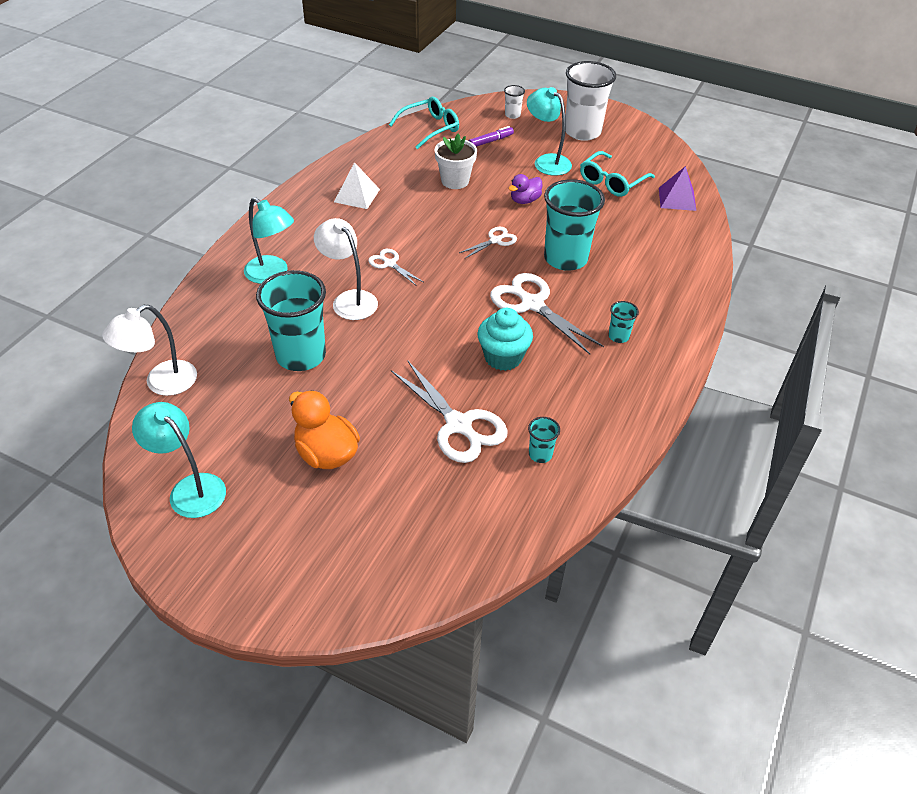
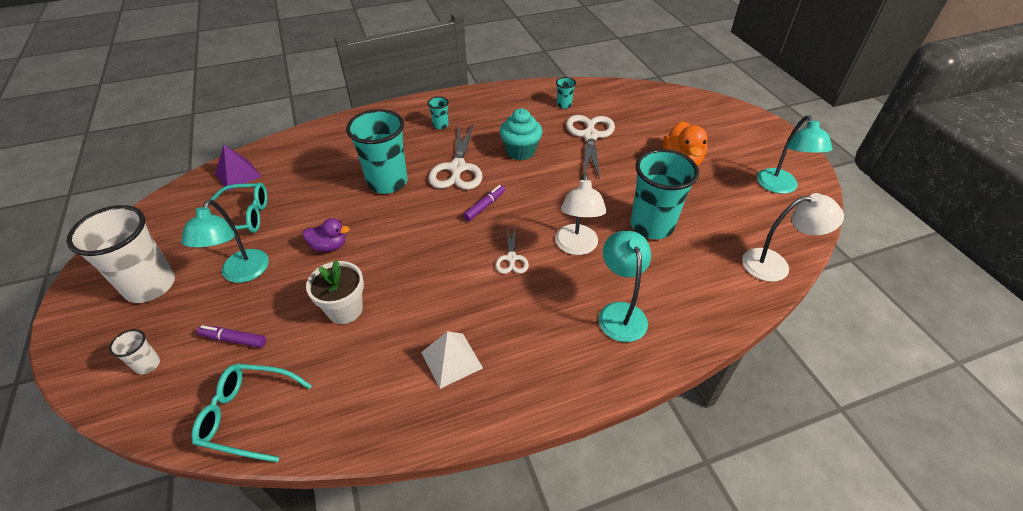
camera: 135 degrees left, 0 degrees up
white scissors [459,227,517,258] -> none
none -> purple marker [463,185,506,221]

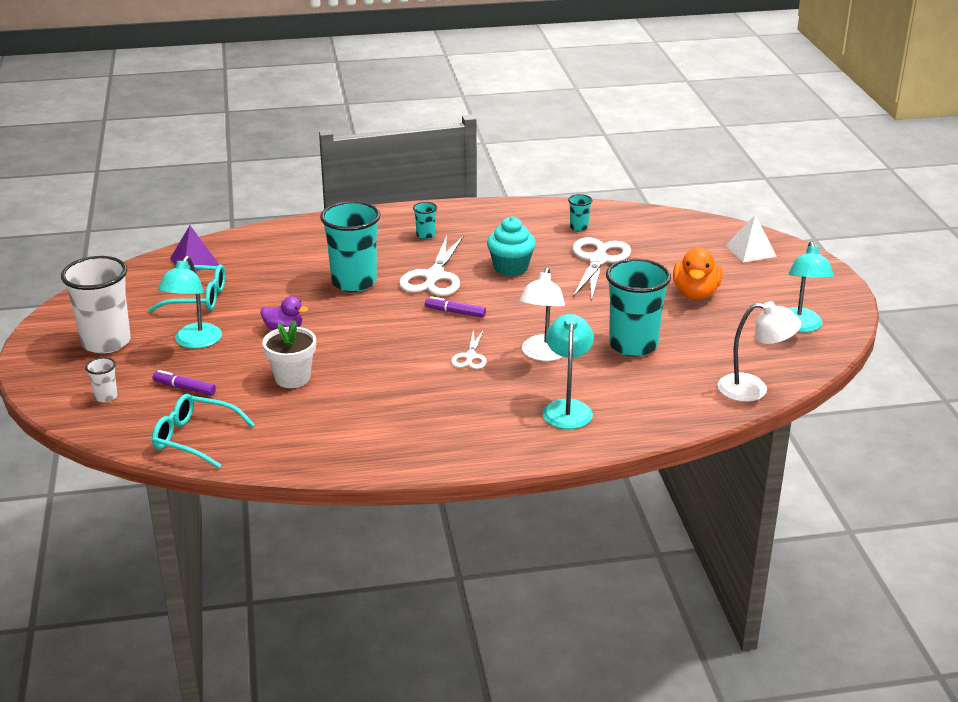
camera: 10 degrees right, 15 degrees down
white pyramid [421,331,483,389] -> white pyramid moved to [725,215,777,263]
purple marker [463,185,506,221] -> purple marker turned 120 degrees counterclockwise [425,296,486,318]

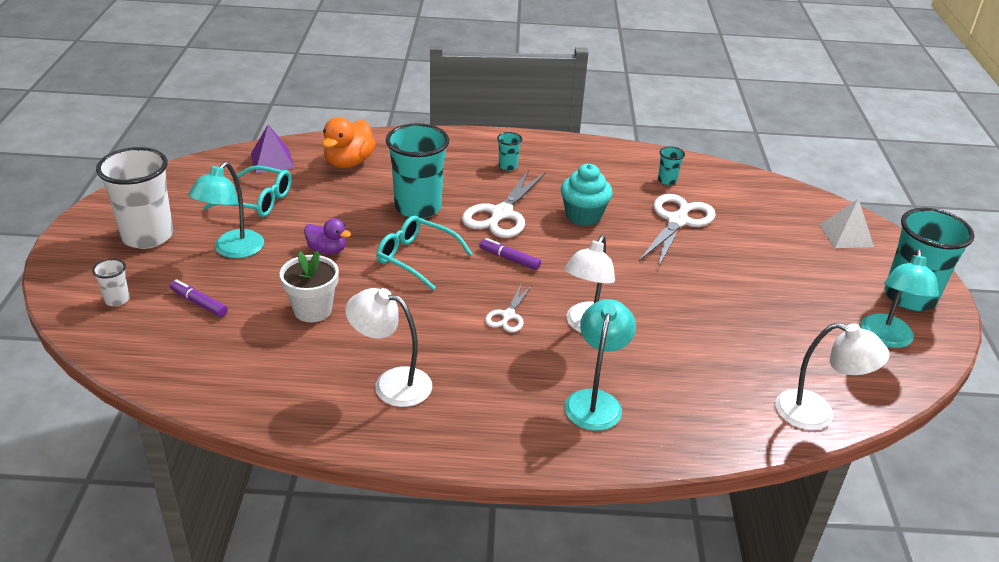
camera: 10 degrees right, 5 degrees up
turquoise glasses [152,394,255,469] -> turquoise glasses moved to [376,216,473,290]
turquoise cup [606,258,671,357] -> turquoise cup moved to [885,208,974,311]
orange duck [673,248,722,299] -> orange duck moved to [322,117,376,168]
none -> white lamp [345,288,432,407]

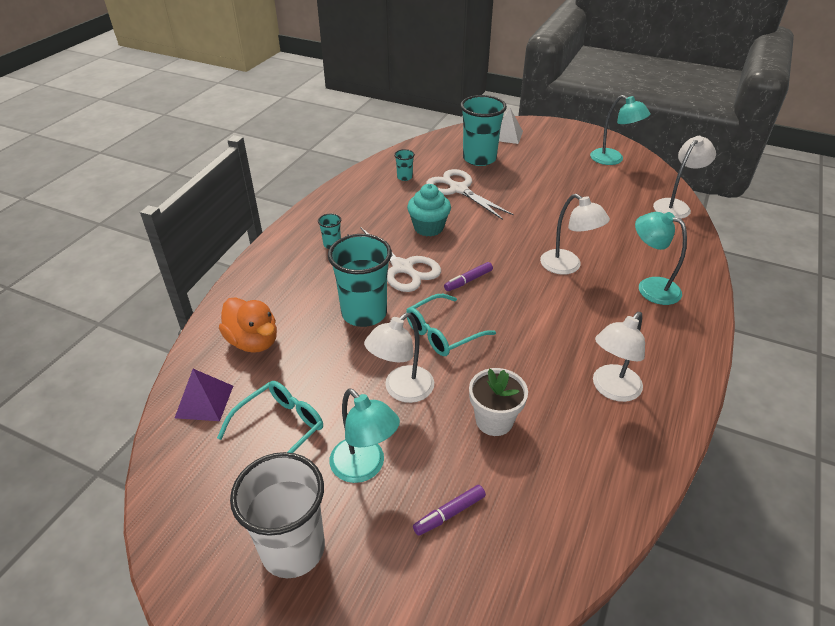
camera: 65 degrees left, 5 degrees up
white cup [92,259,130,306] -> none
purple duck [304,218,351,254] -> white lamp [364,313,434,403]
white scissors [485,285,532,332] -> none
turquoise cup [885,208,974,311] -> turquoise cup moved to [460,95,507,166]

